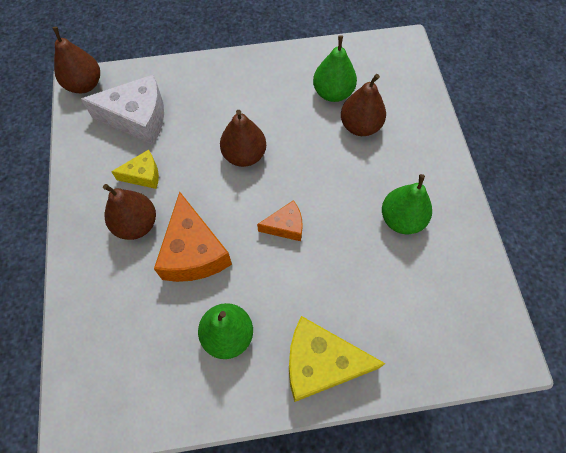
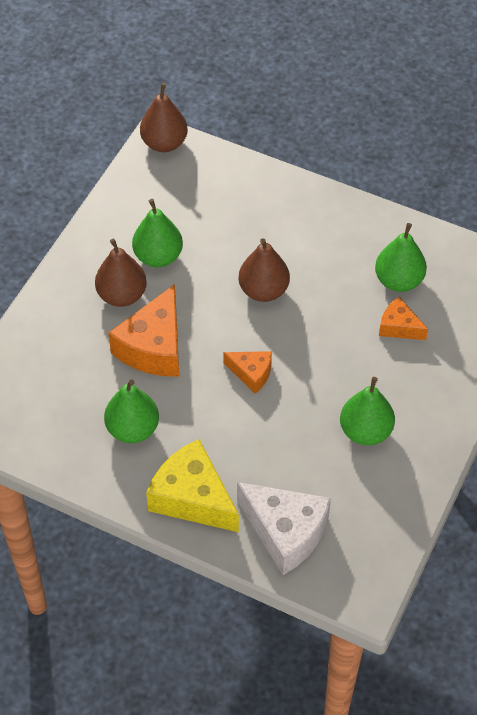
camera: 35 degrees right, 10 degrees down
white cheese [81,74,164,145] -> white cheese moved to [237,482,331,575]
yellow cheese [111,150,159,189] -> green pear [132,199,183,267]
brown pear [341,74,386,136] -> orange cheese [379,297,428,340]

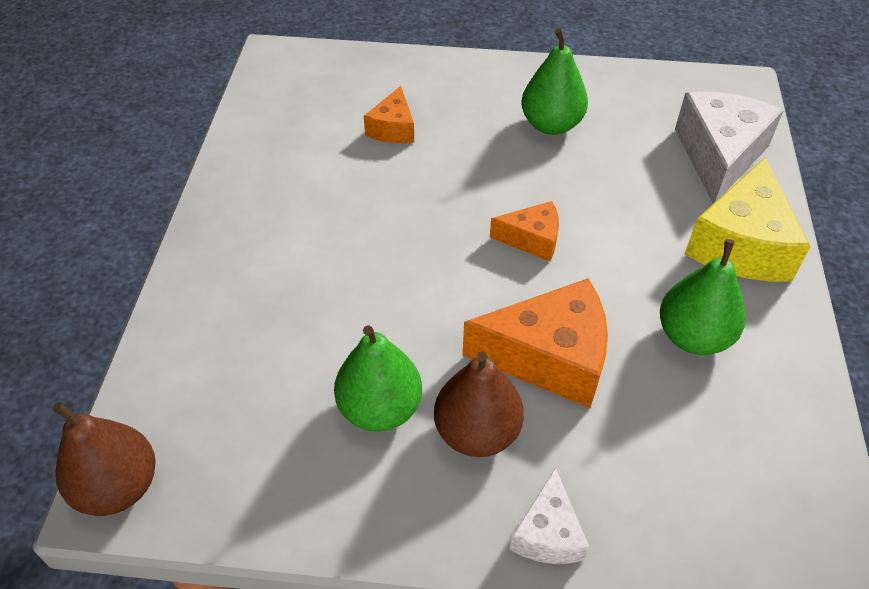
camera: 110 degrees left, 5 degrees down
orange cheese [223,351,272,394] -> orange cheese turned 90 degrees clockwise [490,201,559,262]
brown pear [238,238,290,302] -> none
green pear [375,223,427,292] -> none
none -> white cheese [510,468,589,564]

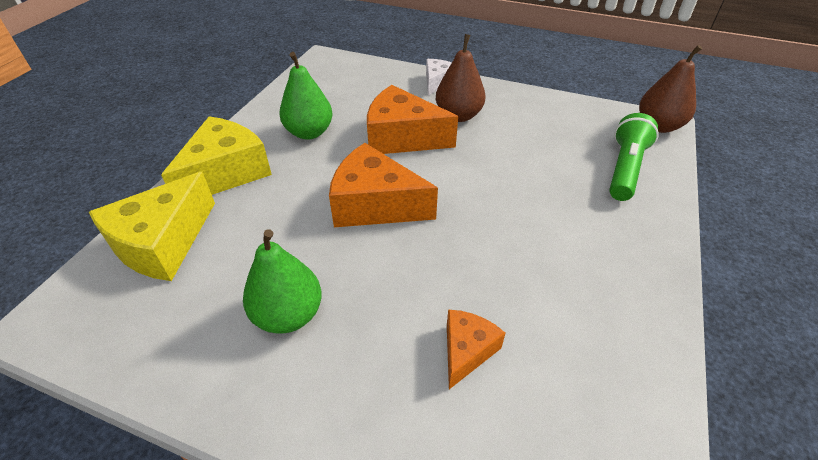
camera: 165 degrees left, 5 degrees down
green pear [334,325,422,432] -> none
orange cheese [490,201,559,262] -> orange cheese [329,143,438,227], size x1.83
white cheese [675,92,784,204] -> yellow cheese [89,172,215,281]
none -> green flashlight [609,113,659,201]

